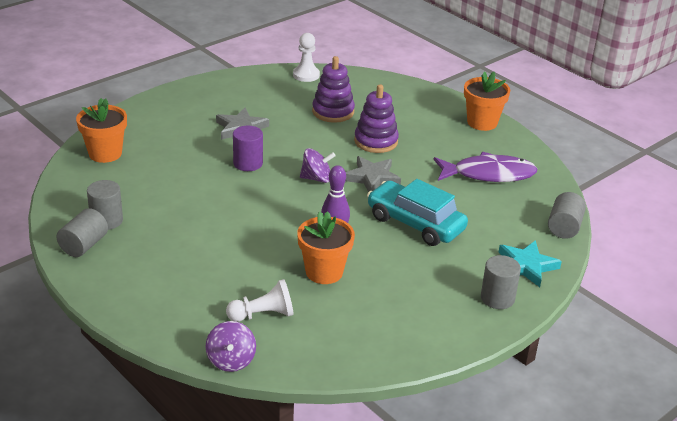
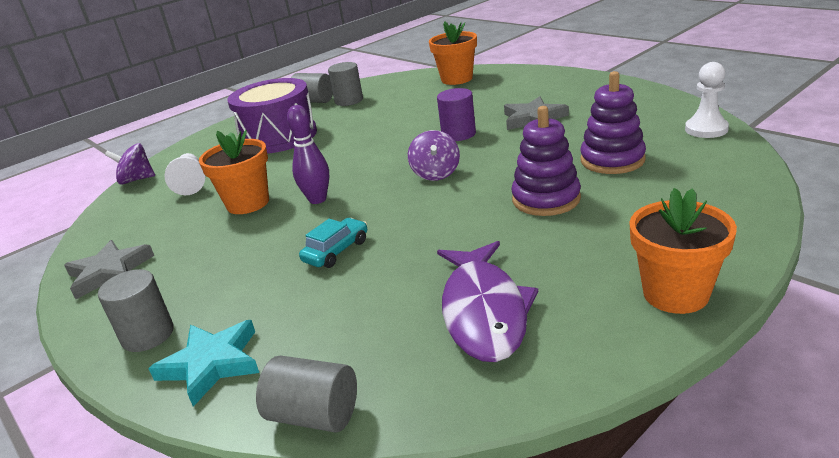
camera: 95 degrees right, 5 degrees down
grey star [346,156,401,192] -> grey star moved to [64,240,154,299]
turquoise car [367,179,468,246] -> turquoise car [299,218,367,268], size x0.52
none -> purple drum [227,78,317,154]

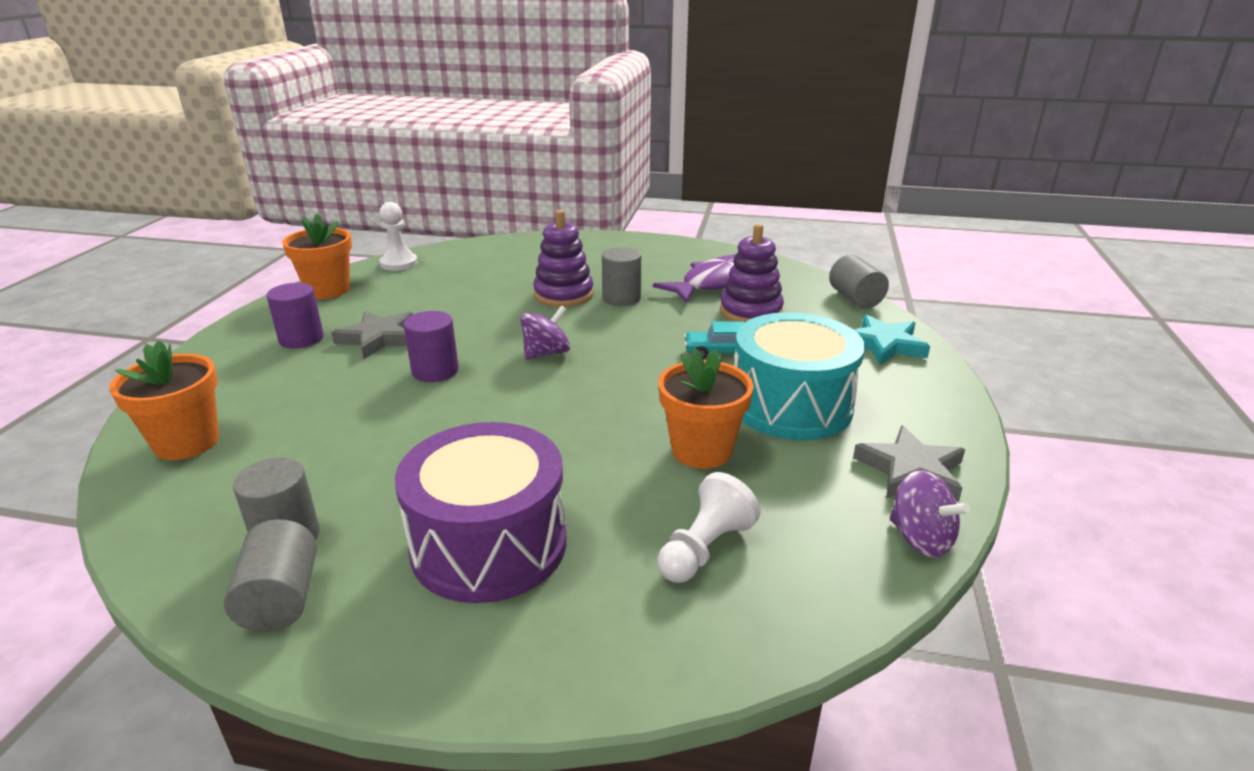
camera: 130 degrees left, 0 degrees up
grey cylinder [98,269,174,352] -> grey cylinder moved to [602,247,641,306]
purple spinning top [105,143,155,185] -> purple spinning top moved to [890,470,970,557]
purple bowling pin [287,105,329,204] -> none
purple stacking toy [580,71,646,174] -> purple stacking toy moved to [720,224,784,322]
orange flower pot [629,188,737,314] -> orange flower pot moved to [282,213,352,299]
none -> purple cylinder [266,283,324,348]
none -> turquoise drum [734,312,865,440]

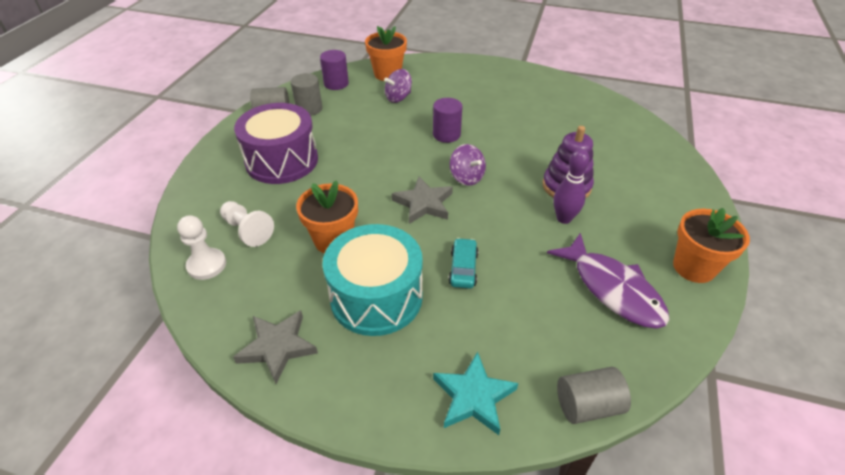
camera: 95 degrees right, 15 degrees up
purple cylinder [266,283,324,348] -> purple cylinder moved to [320,50,349,90]
orange flower pot [282,213,352,299] -> orange flower pot moved to [673,208,750,283]
grey star [331,311,413,359] -> grey star moved to [392,177,453,224]
white pawn [379,202,418,271] -> white pawn moved to [177,215,226,280]
grey cylinder [602,247,641,306] -> purple bowling pin [553,149,590,224]
purple stacking toy [720,224,784,322] -> none
purple spinning top [890,470,970,557] -> purple spinning top moved to [384,69,412,103]

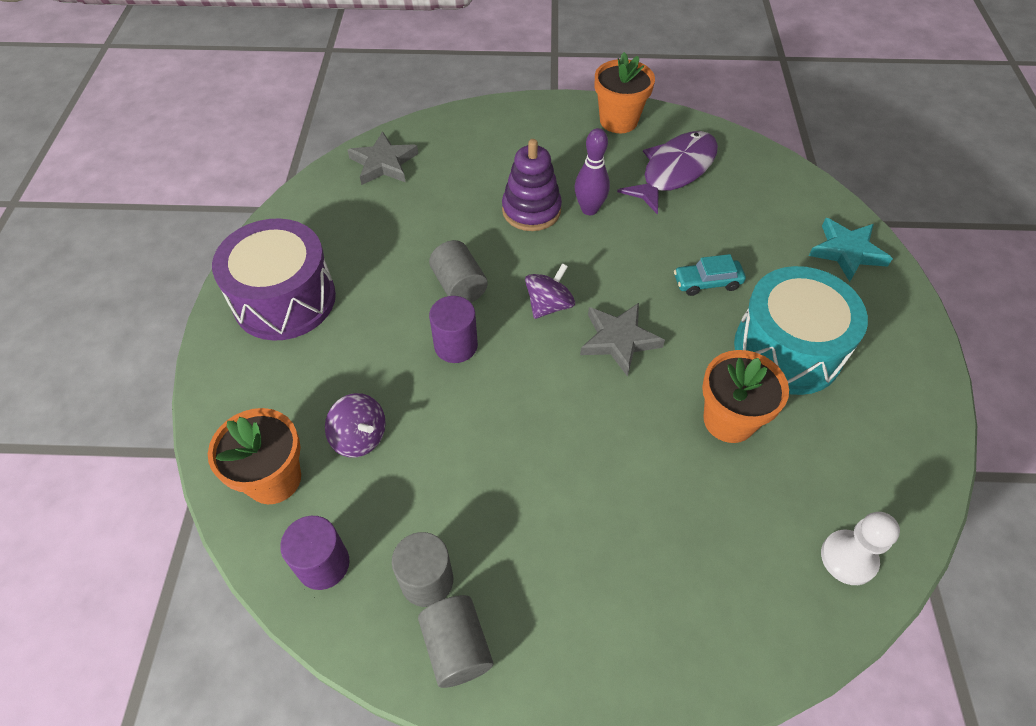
camera: 105 degrees left, 10 degrees up
white pawn [220,201,274,247] -> none
grey star [233,310,318,384] -> grey star moved to [348,131,418,185]
purple drum [234,103,318,184] -> purple drum moved to [212,218,336,341]
grey cylinder [557,367,631,424] -> grey cylinder moved to [429,240,488,303]

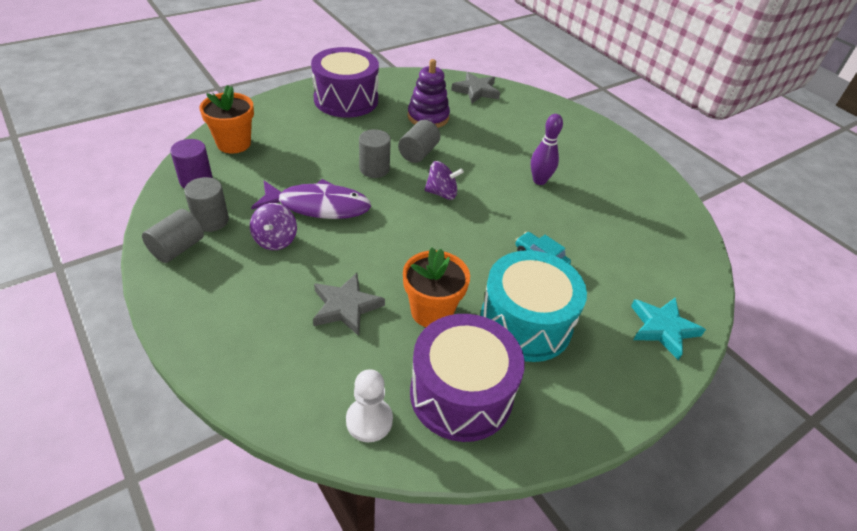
camera: 50 degrees right, 10 degrees down
purple spinning top [325,393,386,458] -> purple spinning top moved to [250,203,297,250]
purple cylinder [429,296,478,363] -> grey cylinder [359,129,391,178]
purple stacking toy [502,139,562,231] -> purple stacking toy moved to [408,59,450,128]
grey star [580,303,665,377] -> grey star moved to [313,273,385,336]
orange flower pot [595,52,655,133] -> none
purple fish [617,131,718,215] -> purple fish moved to [251,179,371,219]
none -> purple drum [410,314,525,442]

